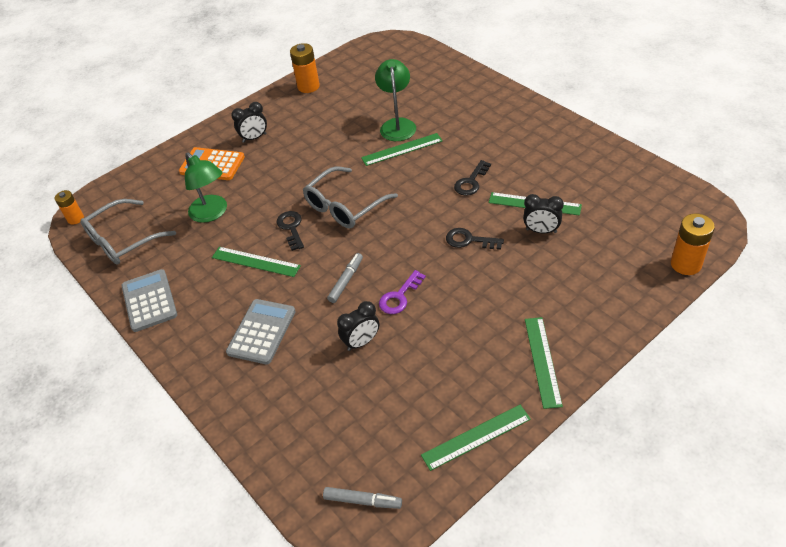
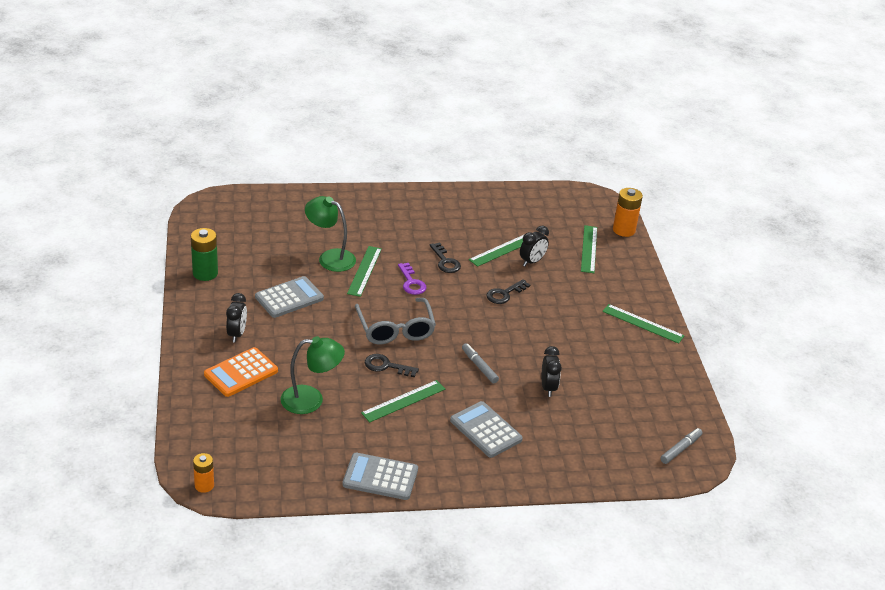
camera: 65 degrees left, 10 degrees down
grey glasses [80,199,176,264] -> none
orange battery [290,43,320,93] -> green battery [191,228,218,281]
purple key [379,270,426,314] -> purple key moved to [398,263,426,295]
green ruler [421,405,531,471] -> green ruler moved to [581,225,597,273]
none -> grey calculator [255,276,324,318]

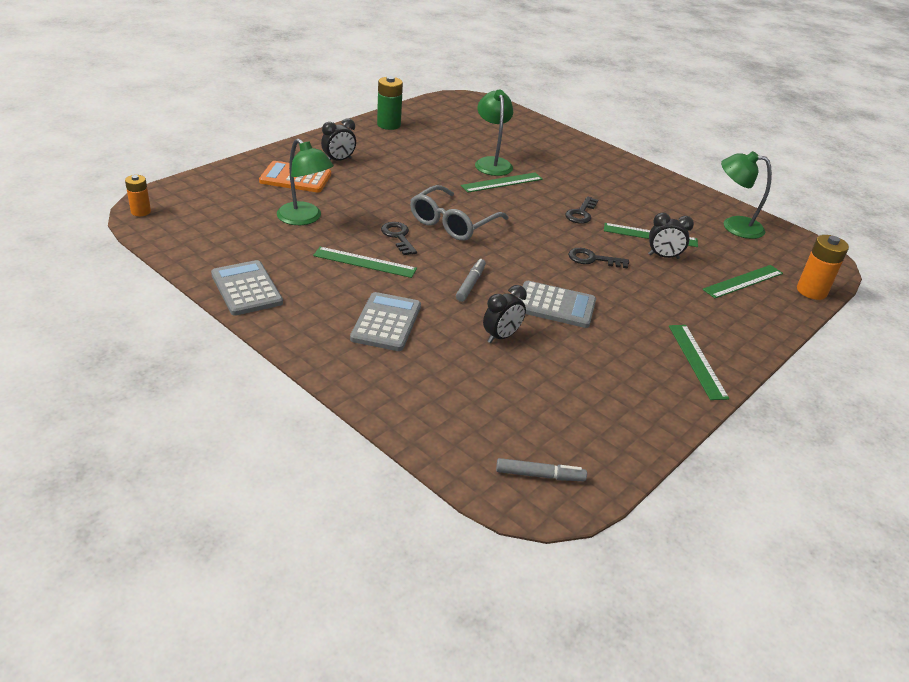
camera: 50 degrees right, 0 degrees up
grey calculator [255,276,324,318] -> grey calculator moved to [519,281,596,328]
purple key [398,263,426,295] -> none
none -> green lamp [721,151,772,239]

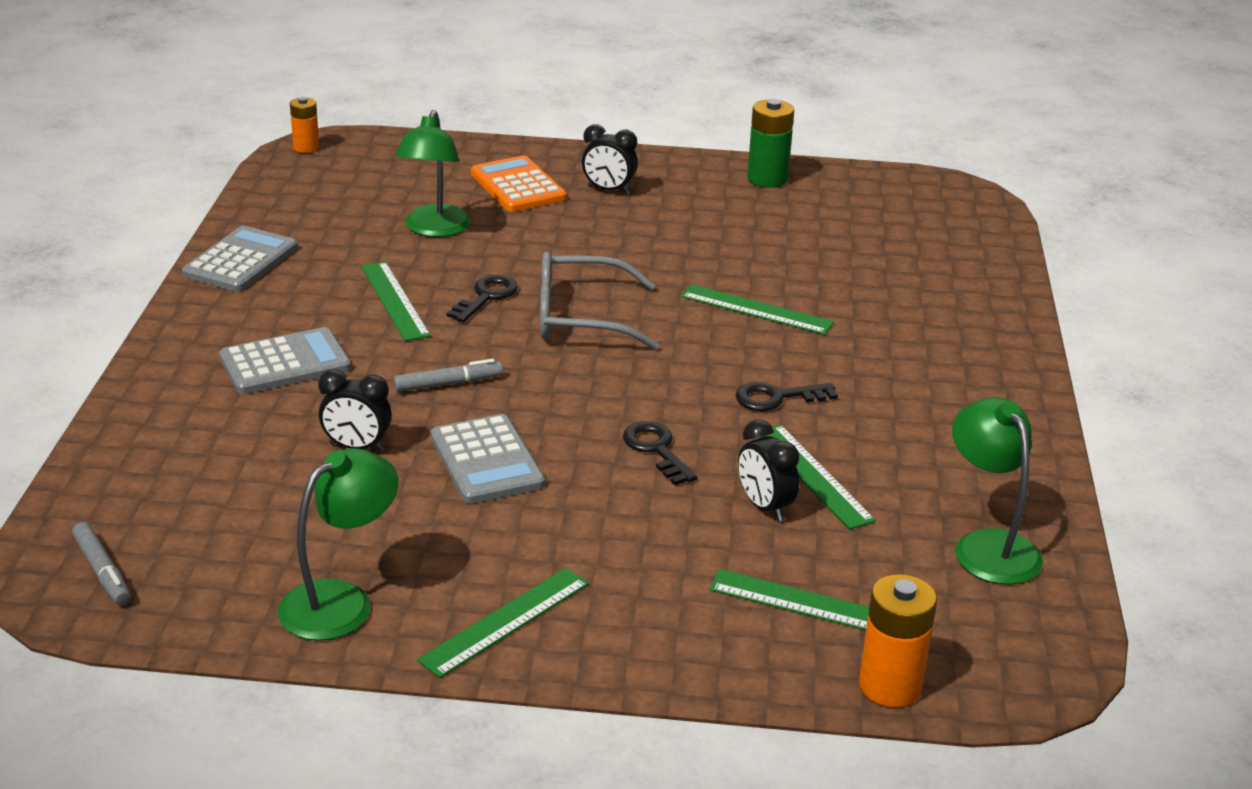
camera: 55 degrees right, 5 degrees down
green lamp [475,90,513,176] -> green lamp moved to [278,448,398,641]

